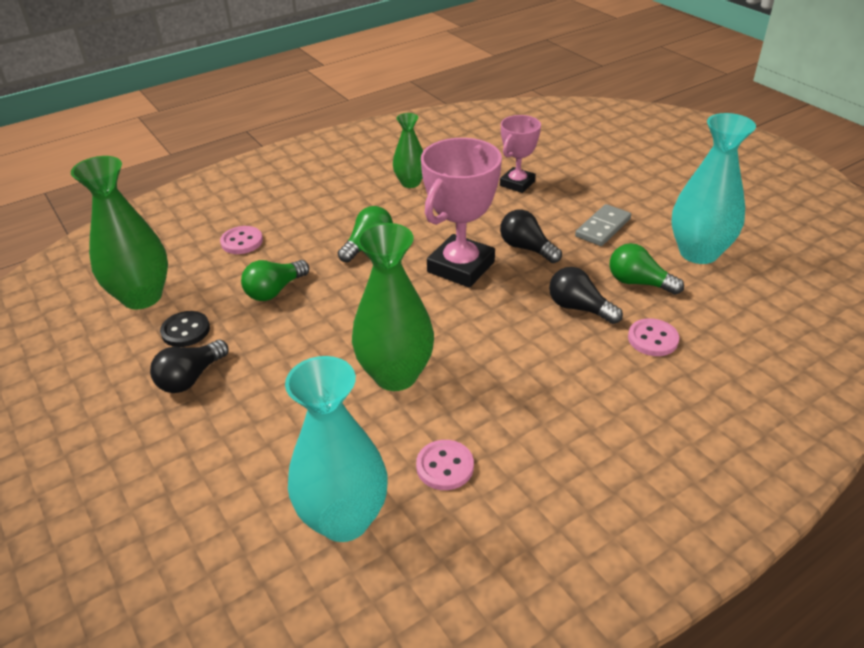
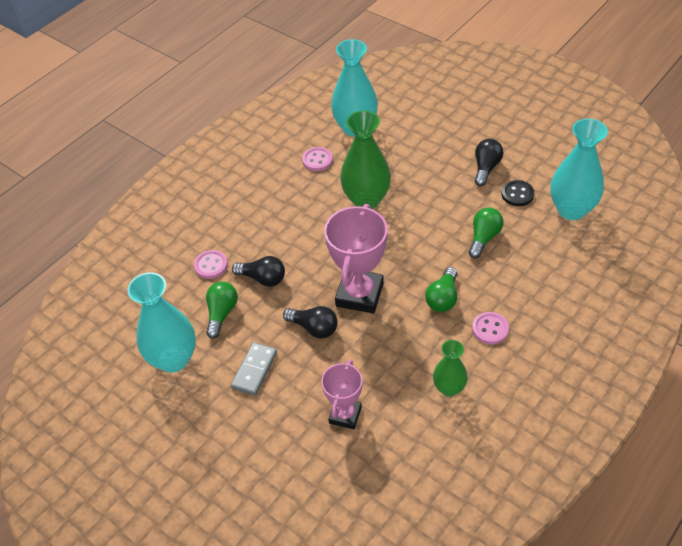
camera: 165 degrees right, 10 degrees up
green vase [71,156,168,309] -> turquoise vase [550,118,608,220]
pink button [220,226,263,254] -> pink button moved to [472,312,509,344]
green light bulb [610,243,684,295] -> green light bulb turned 90 degrees counterclockwise [206,282,238,339]

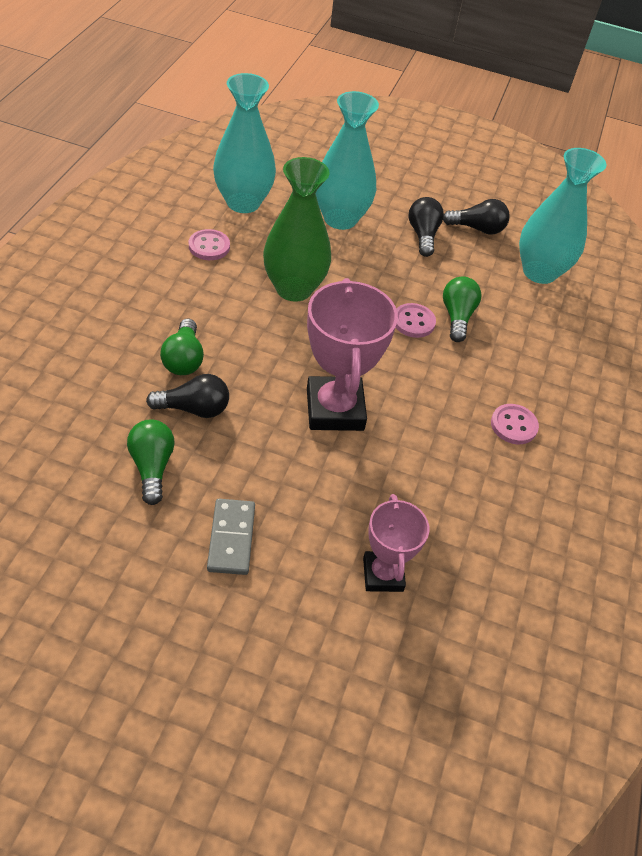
camera: 30 degrees left, 0 degrees up
turquoise vase [127,272,196,373] -> turquoise vase moved to [316,91,379,230]
pink button [194,250,228,279] -> pink button moved to [396,303,436,338]
black light bulb [283,306,338,339] -> black light bulb moved to [443,199,510,235]
green light bulb [425,267,457,312] -> green light bulb moved to [160,318,204,375]
green vase [433,340,468,397] -> none
black button [502,180,534,206] -> none

